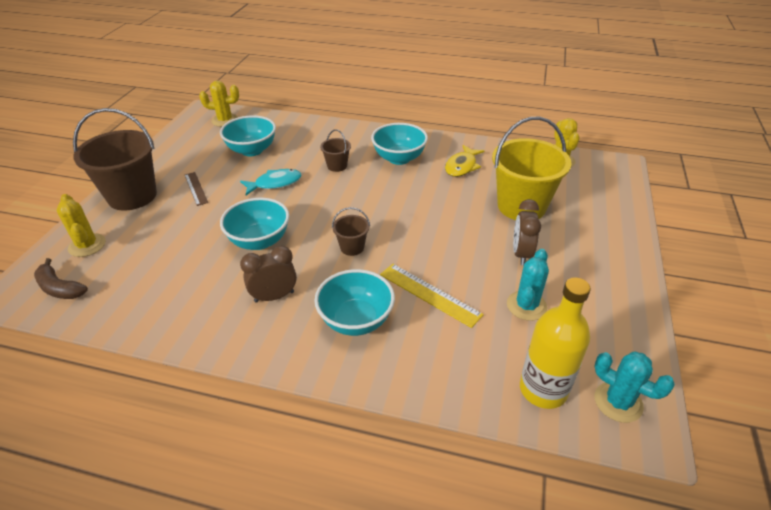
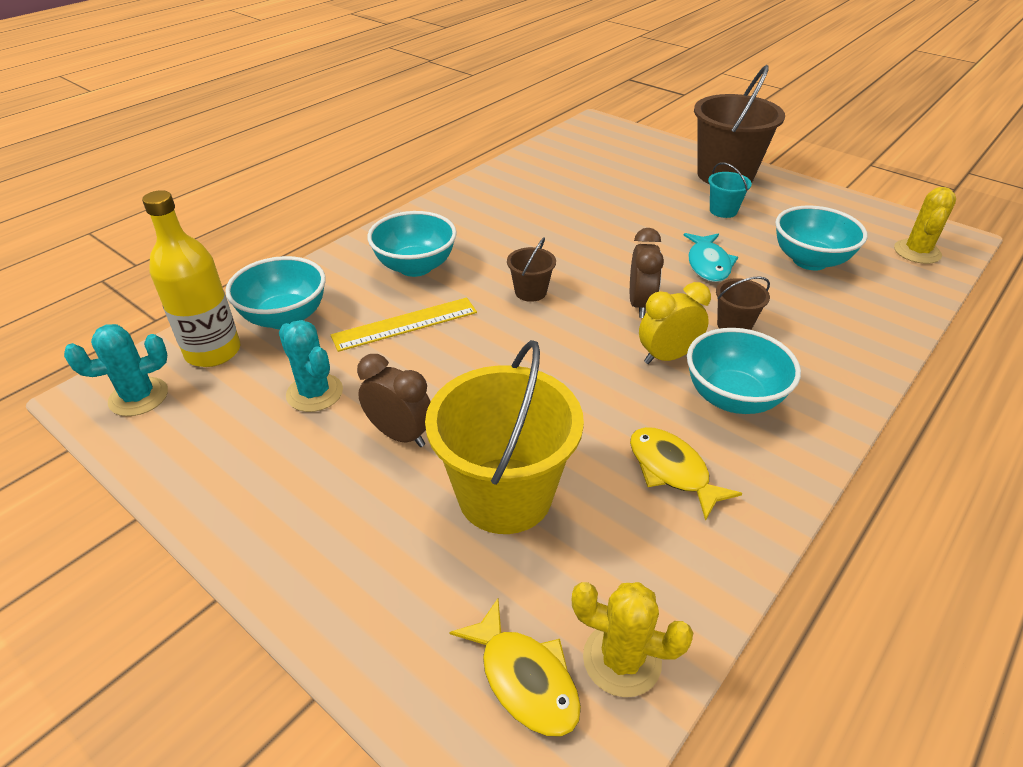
camera: 115 degrees right, 0 degrees up
brown banana [34,258,88,299] -> none
yellow cactus [57,194,106,257] -> none
brown ruler [185,172,208,206] -> turquoise bucket [708,162,752,218]
turquoise bowl [220,198,289,250] -> turquoise bowl moved to [225,256,326,329]
brown clock [240,246,297,303] -> brown clock moved to [630,228,664,318]
none -> yellow fish [449,599,581,737]
none -> yellow clock [639,282,711,364]

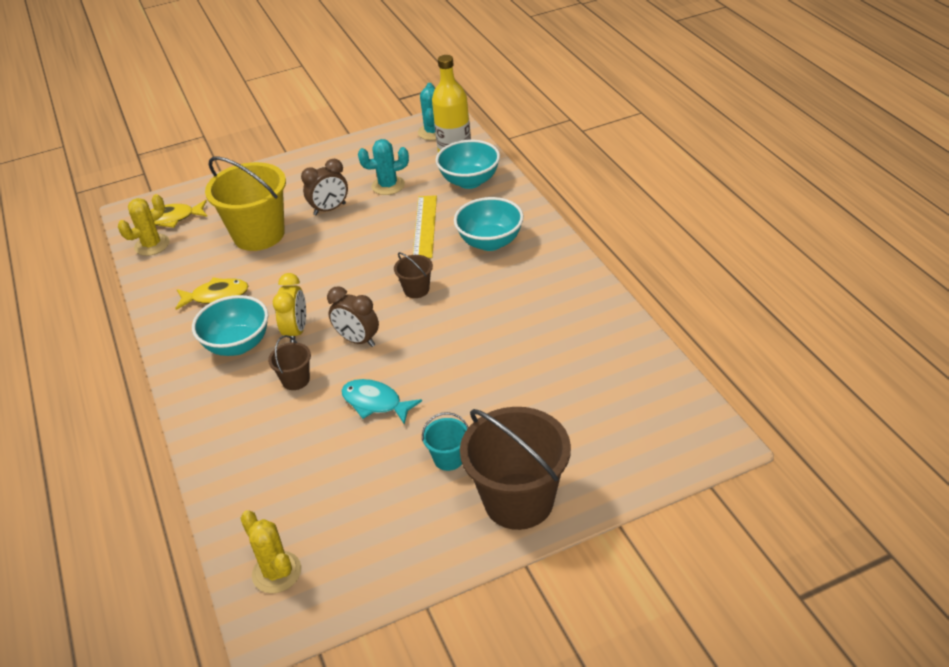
camera: 120 degrees right, 0 degrees up
turquoise bowl [775,205,867,270] -> none

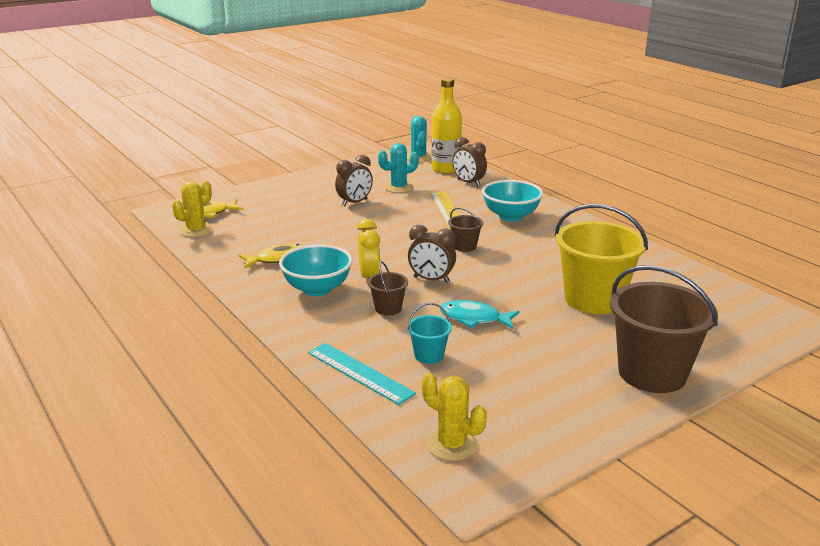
camera: 15 degrees left, 15 degrees down
yellow bucket [205,156,286,251] -> yellow bucket moved to [555,204,648,314]
turquoise bucket [422,412,469,471] -> turquoise bucket moved to [407,303,452,364]
turquoise bowl [436,140,500,189] -> brown clock [452,137,487,186]
none -> turquoise ruler [308,343,416,405]

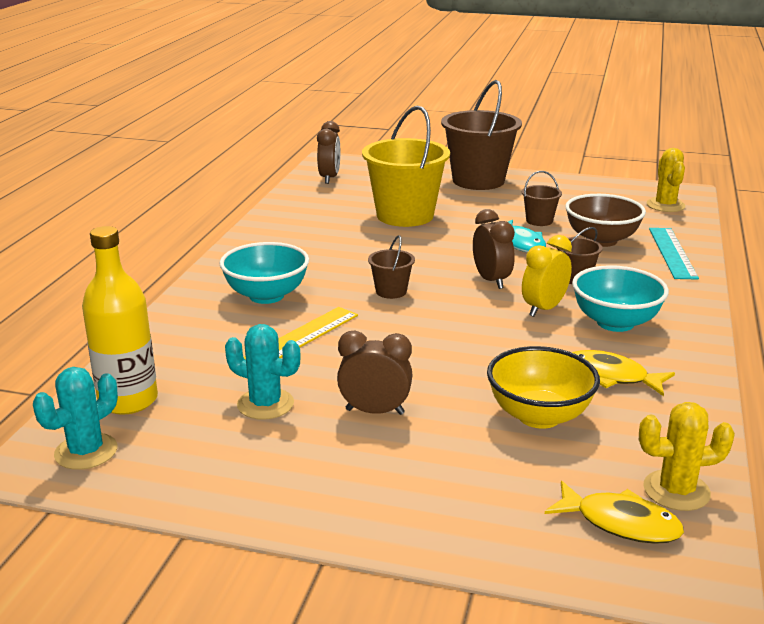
camera: 130 degrees left, 0 degrees up
turquoise bucket [407,303,452,364] -> brown bowl [565,194,646,247]
brown clock [452,137,487,186] -> brown clock moved to [317,121,340,184]
none -> yellow bowl [487,346,600,429]
none -> brown bucket [522,171,562,226]

